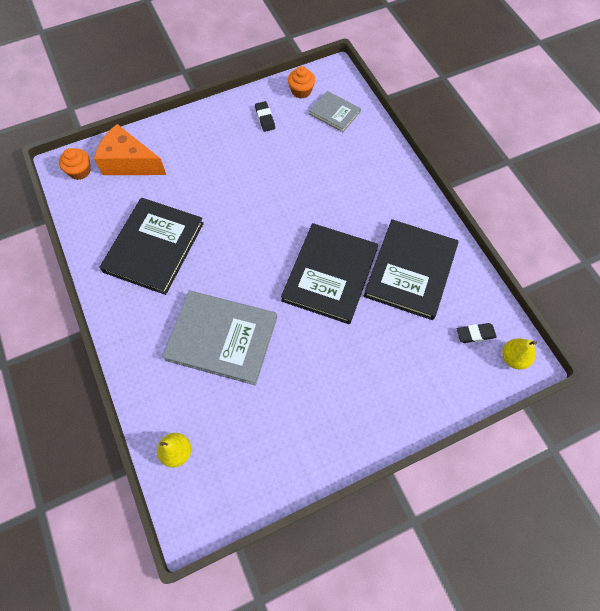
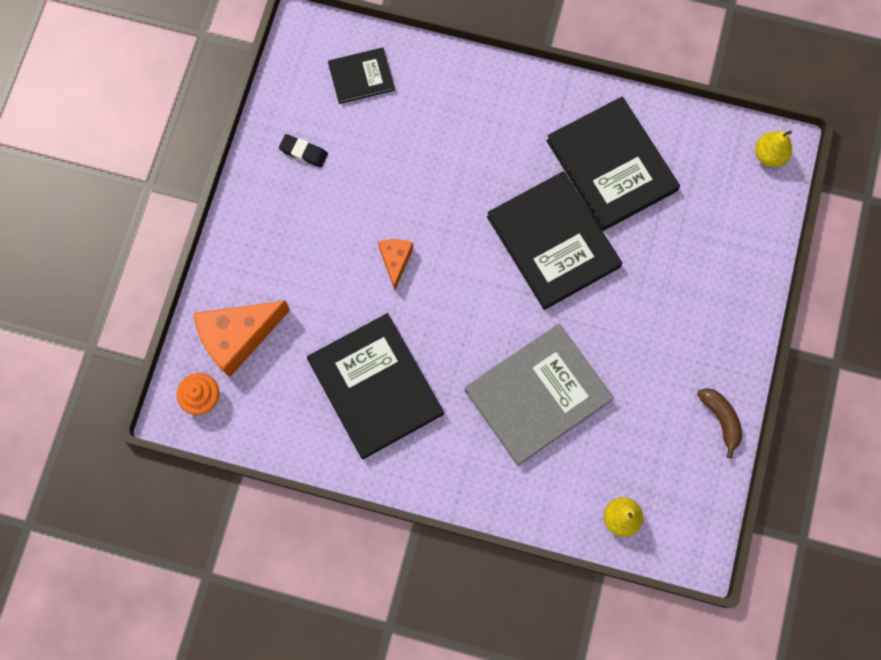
camera: 50 degrees left, 10 degrees up
orange cupcake [288,66,315,98] -> none
grey book [309,91,361,132] -> black book [328,47,395,104]
black eraser [457,323,497,343] -> none
none -> orange cheese [378,239,413,290]
none -> brown banana [697,388,742,459]

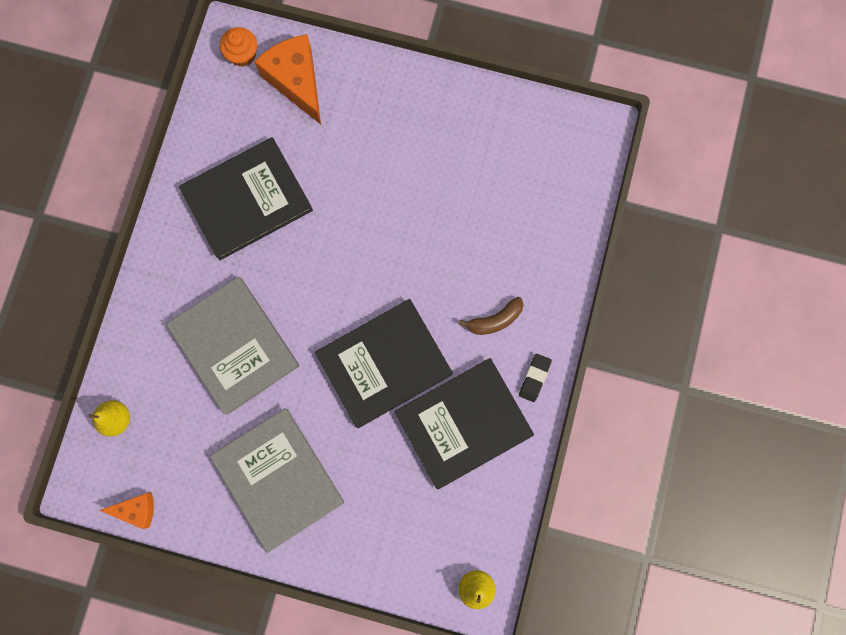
camera: 90 degrees right, 5 degrees up
black eraser [279,134,328,168] -> black eraser moved to [519,354,552,402]
black book [328,47,395,104] -> none
orange cheese [378,239,413,290] -> orange cheese moved to [99,493,154,529]
brown banana [697,388,742,459] -> brown banana moved to [459,297,524,335]
none -> grey book [210,408,345,553]

